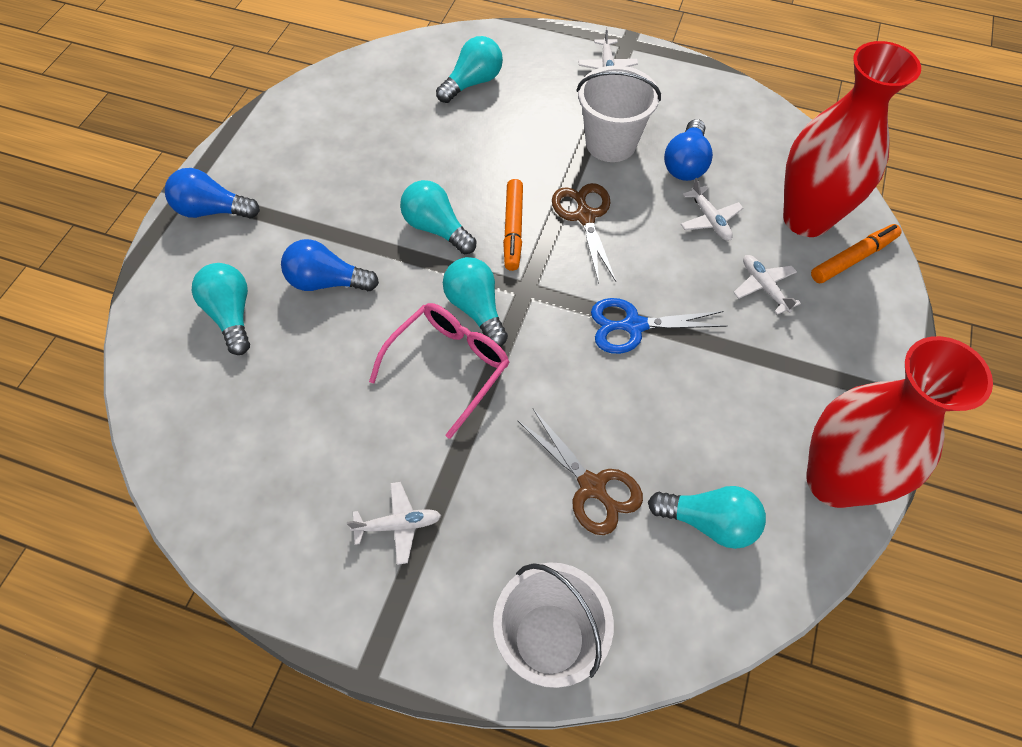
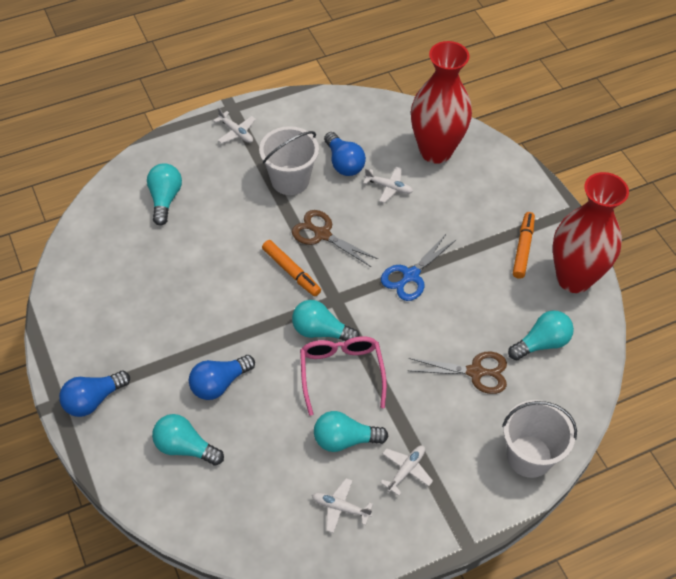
camera: 45 degrees left, 5 degrees down
turquoise light bulb [400,180,476,254] -> turquoise light bulb moved to [314,411,388,452]
white plane [733,255,801,315] -> white plane moved to [312,478,373,533]
orange marker [811,224,902,283] -> orange marker moved to [513,212,535,279]

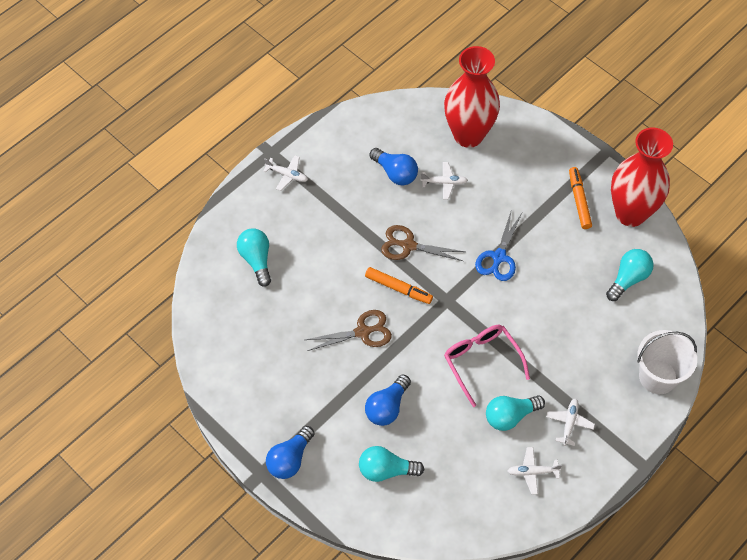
camera: 20 degrees left, 5 degrees up
white bucket [259,126,319,195] -> none
turquoise light bulb [292,300,360,341] -> none
brown scissors [408,351,507,394] -> brown scissors moved to [305,310,392,351]

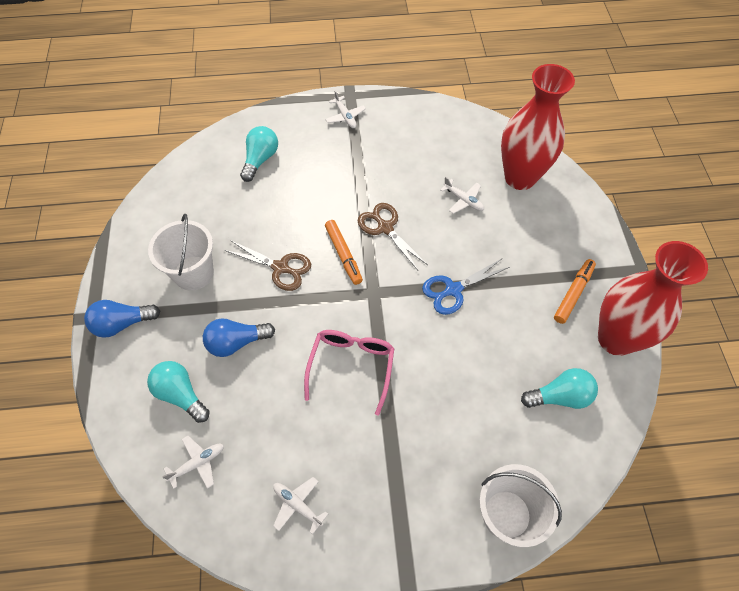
camera: 40 degrees right, 0 degrees up
blue light bulb [369,148,418,185] -> none
turquoise light bulb [486,395,545,431] -> none
white plane [546,398,595,446] -> white plane moved to [162,436,224,489]
none -> white bucket [148,214,214,291]

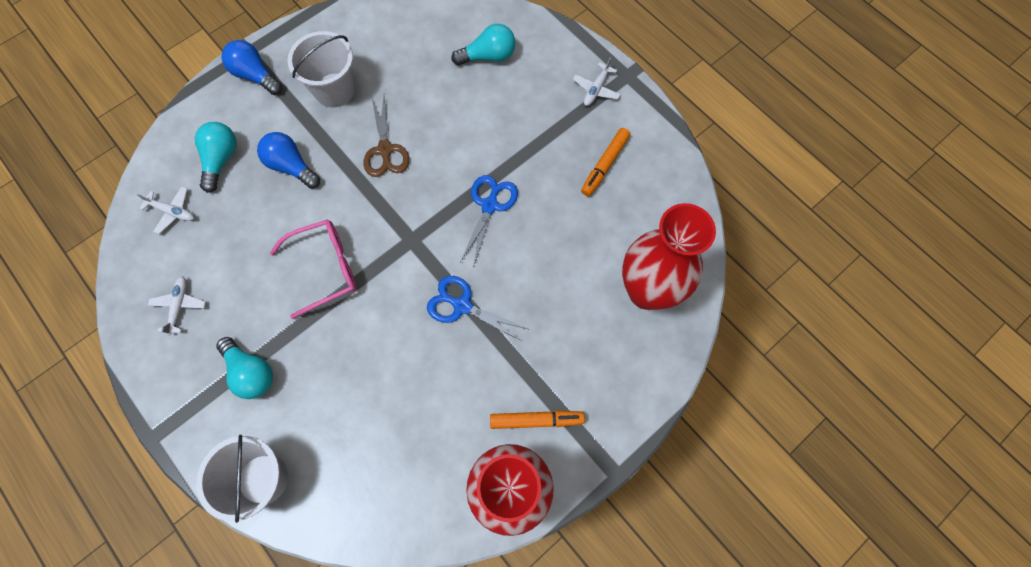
camera: 55 degrees right, 10 degrees up
orange marker [325,220,363,285] -> orange marker moved to [581,128,630,196]
brown scissors [358,203,428,270] -> blue scissors [461,175,518,265]
white plane [440,177,484,214] -> none
turquoise light bulb [521,368,598,409] -> turquoise light bulb moved to [216,337,273,399]

